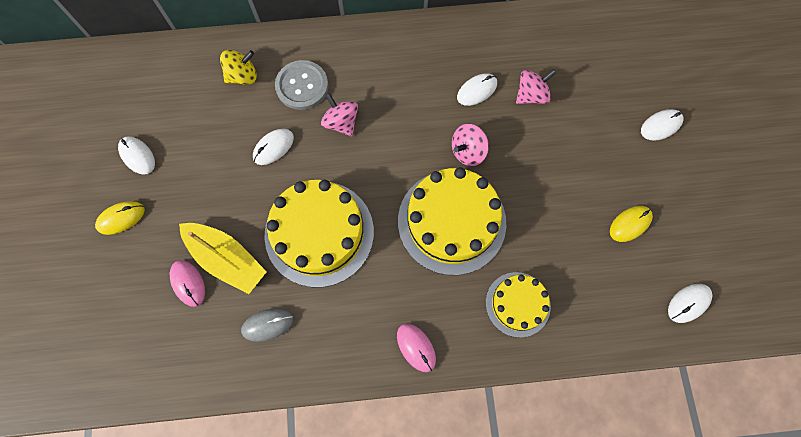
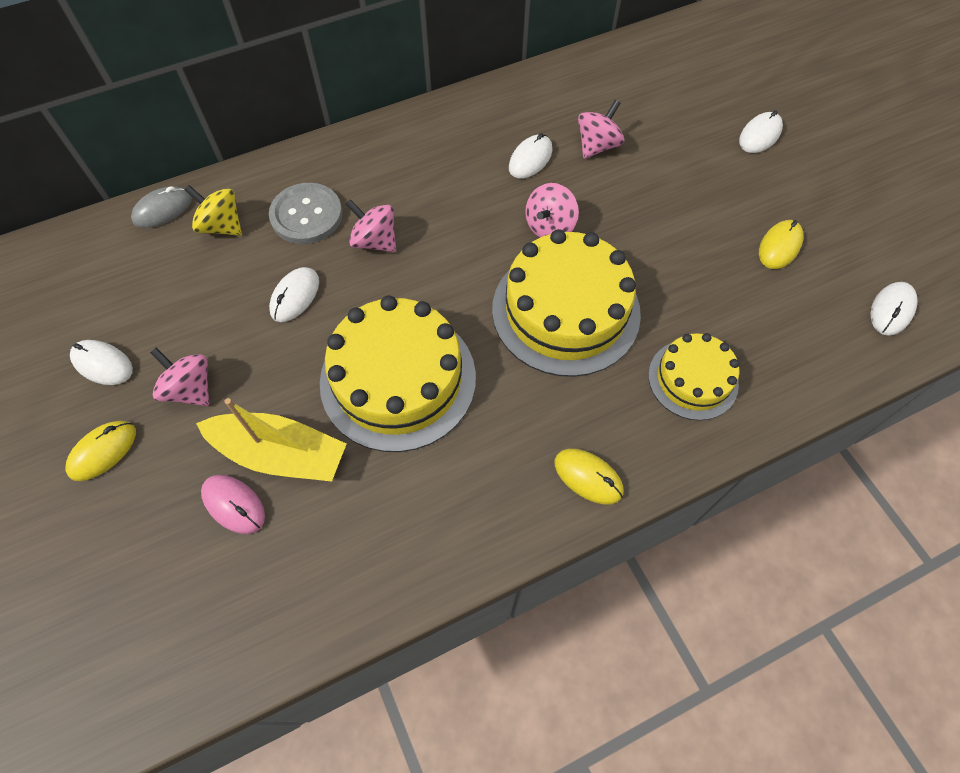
camera: 20 degrees left, 10 degrees down
yellow spinning top [220,50,257,85] -> yellow spinning top turned 105 degrees counterclockwise [184,185,242,236]
grey mouse [241,308,293,342] -> grey mouse moved to [131,186,192,228]
pink mouse [397,324,436,372] -> yellow mouse [554,449,624,504]
none -> pink spinning top [150,347,209,406]

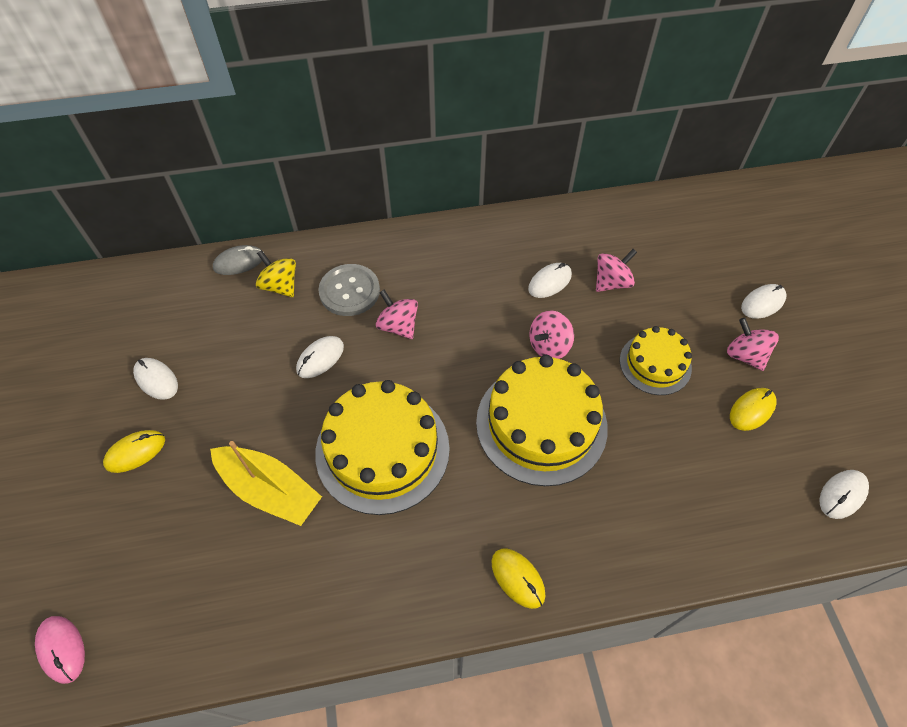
camera: 15 degrees right, 5 degrees down
pink spinning top [150,347,209,406] -> pink spinning top moved to [727,318,779,371]
pink mouse [201,475,265,534] -> pink mouse moved to [35,616,85,684]
yellow cake [648,333,739,421] -> yellow cake moved to [620,326,692,395]

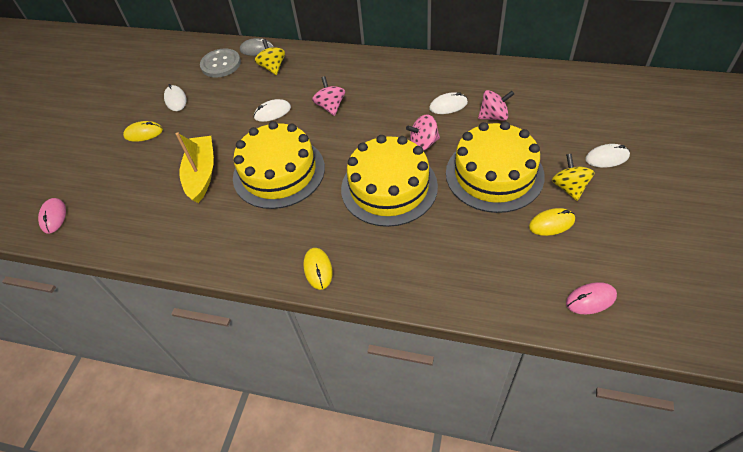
camera: 30 degrees right, 5 degrees down
yellow boat [210,441,322,526] -> yellow boat turned 150 degrees counterclockwise [175,132,214,203]
grey button [318,264,380,316] -> grey button moved to [200,48,241,78]
yellow cake [620,326,692,395] -> yellow cake [446,121,545,213], size x1.74
pink spinning top [727,318,779,371] -> yellow spinning top [552,154,595,201]
white mouse [819,470,869,519] -> pink mouse [566,282,617,314]

